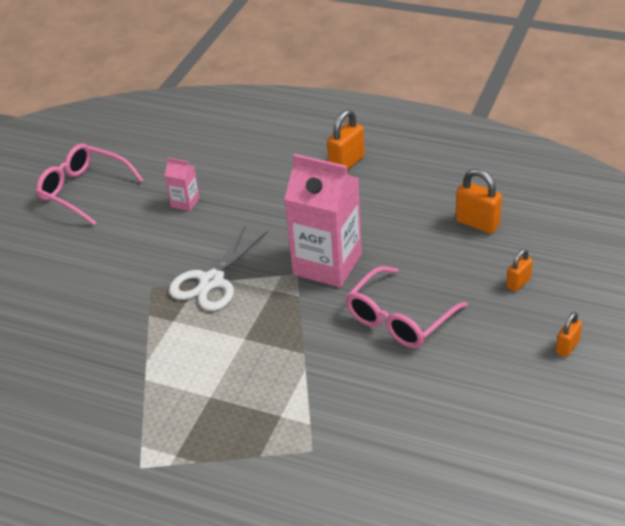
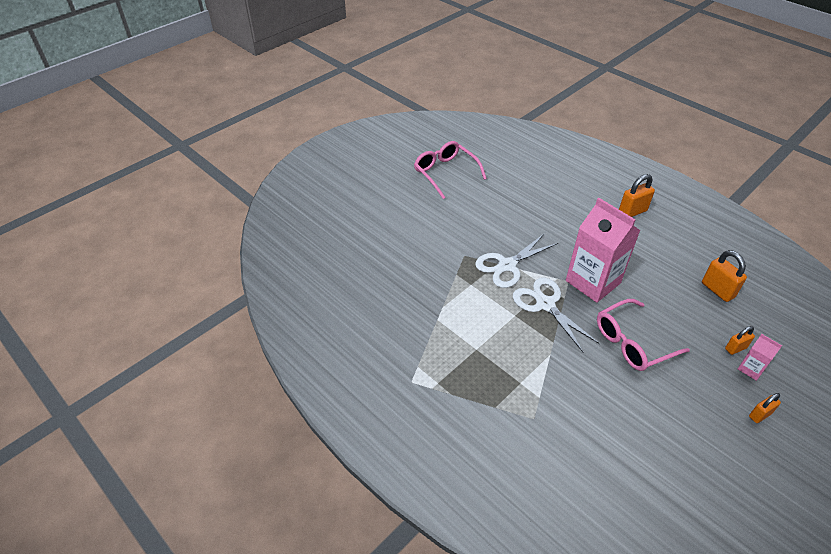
camera: 20 degrees right, 5 degrees up
pink carton [165,158,200,211] -> pink carton moved to [738,334,782,381]
none -> white scissors [513,277,600,352]

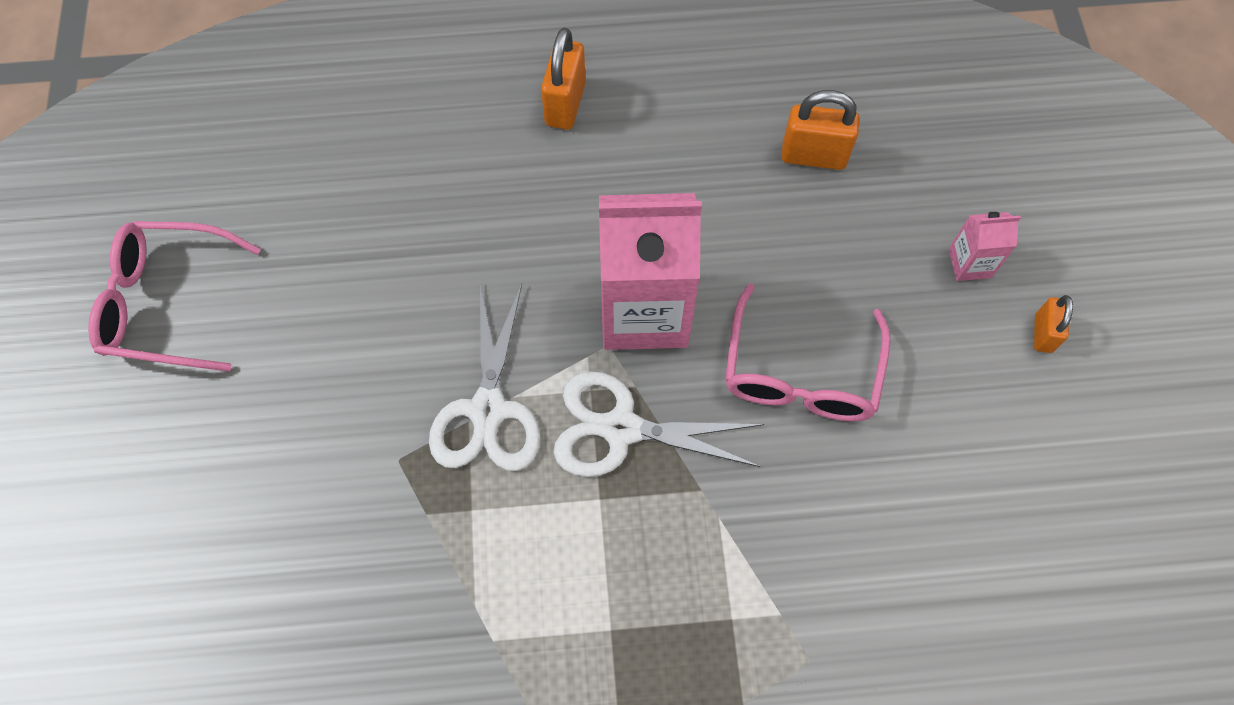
camera: 50 degrees left, 20 degrees up
orange padlock [725,326,755,355] -> none

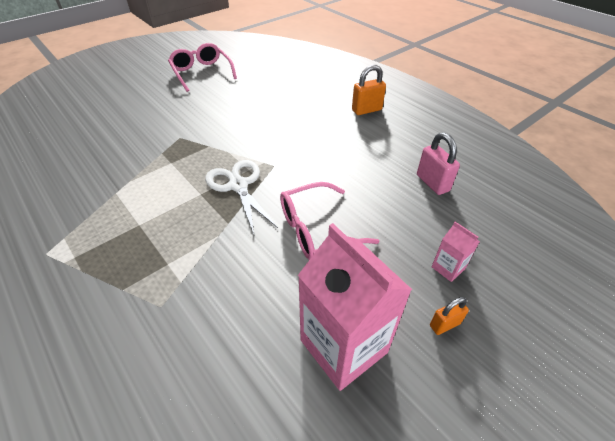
camera: 55 degrees right, 20 degrees down
white scissors [429,284,541,471] -> none
pink carton [599,193,702,350] -> pink carton moved to [298,223,412,391]
orange padlock [781,90,859,170] -> pink padlock [417,132,460,195]

